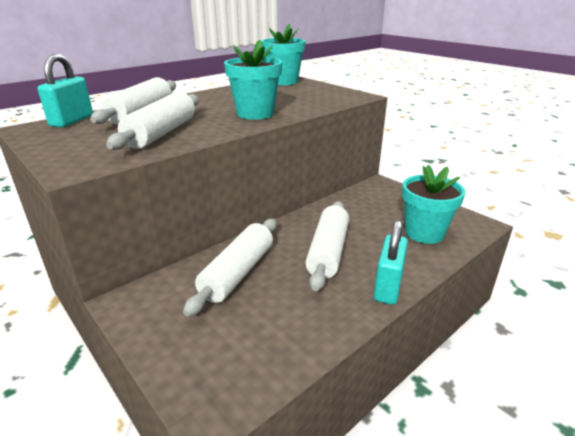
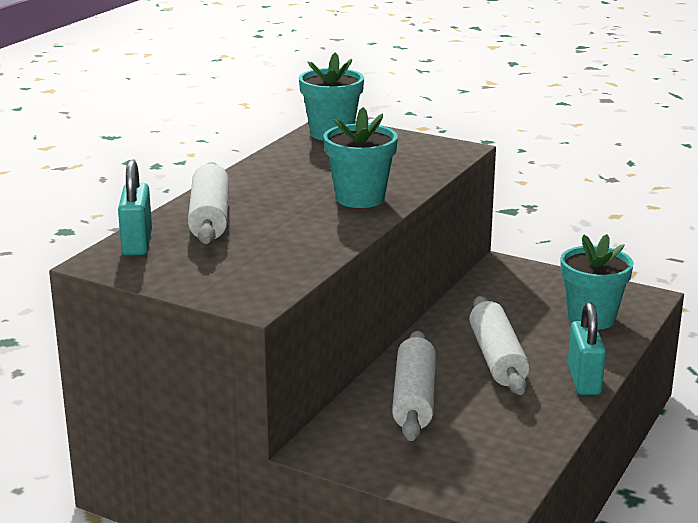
camera: 20 degrees left, 5 degrees down
white rolling pin [106,92,199,150] -> none

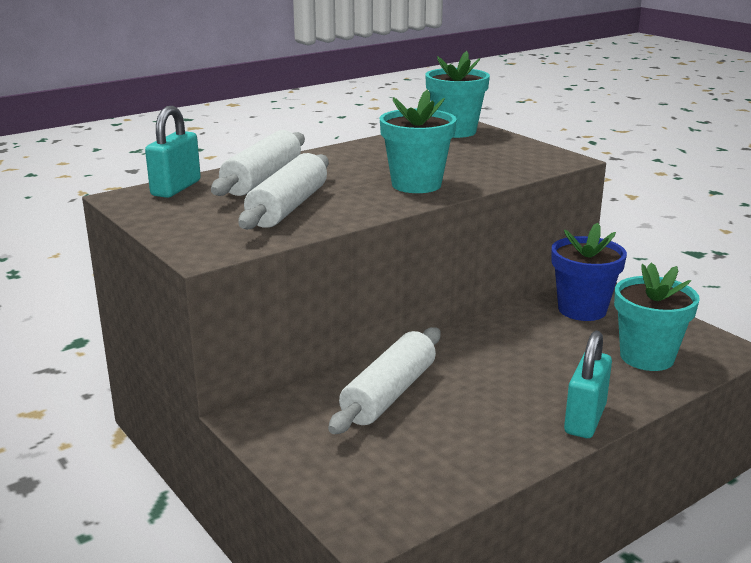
camera: 25 degrees right, 0 degrees up
white rolling pin [469,296,530,395] -> white rolling pin moved to [238,153,329,229]
none -> blue flower pot [551,222,627,321]

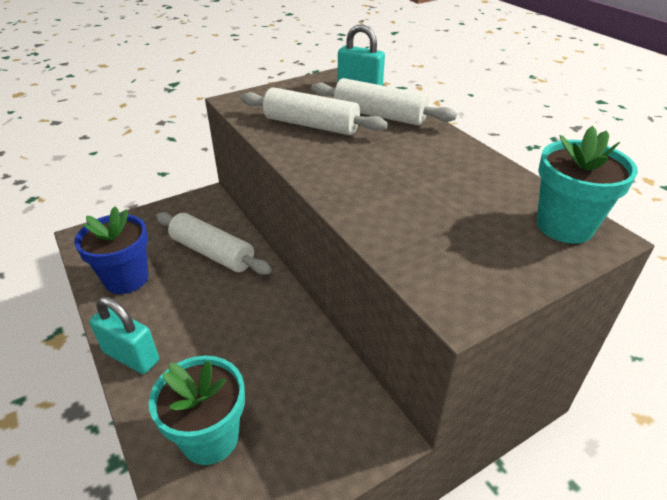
camera: 95 degrees right, 15 degrees up
turquoise flower pot [379,89,457,193] -> none
blue flower pot [551,222,627,321] -> blue flower pot moved to [74,206,148,294]

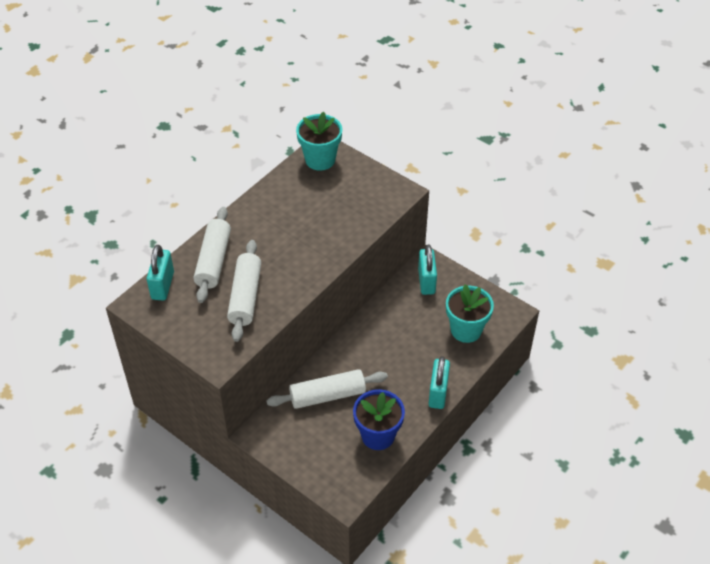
camera: 110 degrees left, 10 degrees up
white rolling pin [156,212,272,275] -> white rolling pin turned 60 degrees clockwise [266,369,388,409]
none -> turquoise padlock [418,245,437,295]

